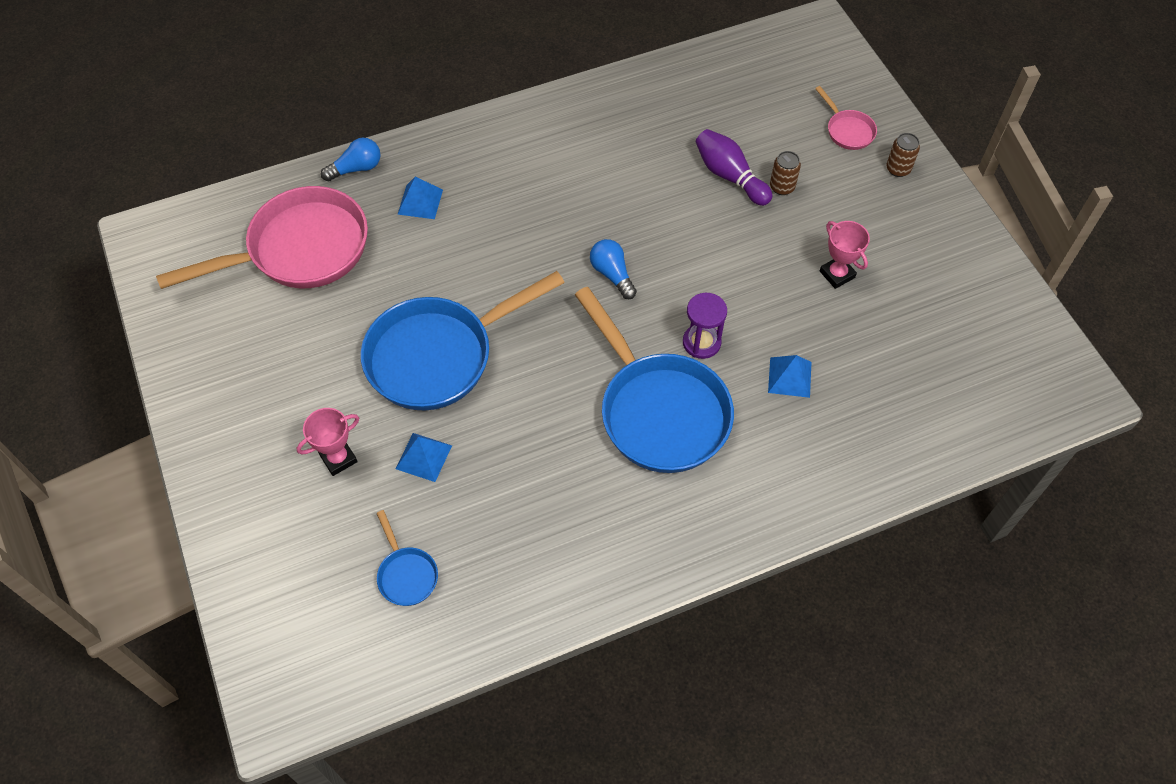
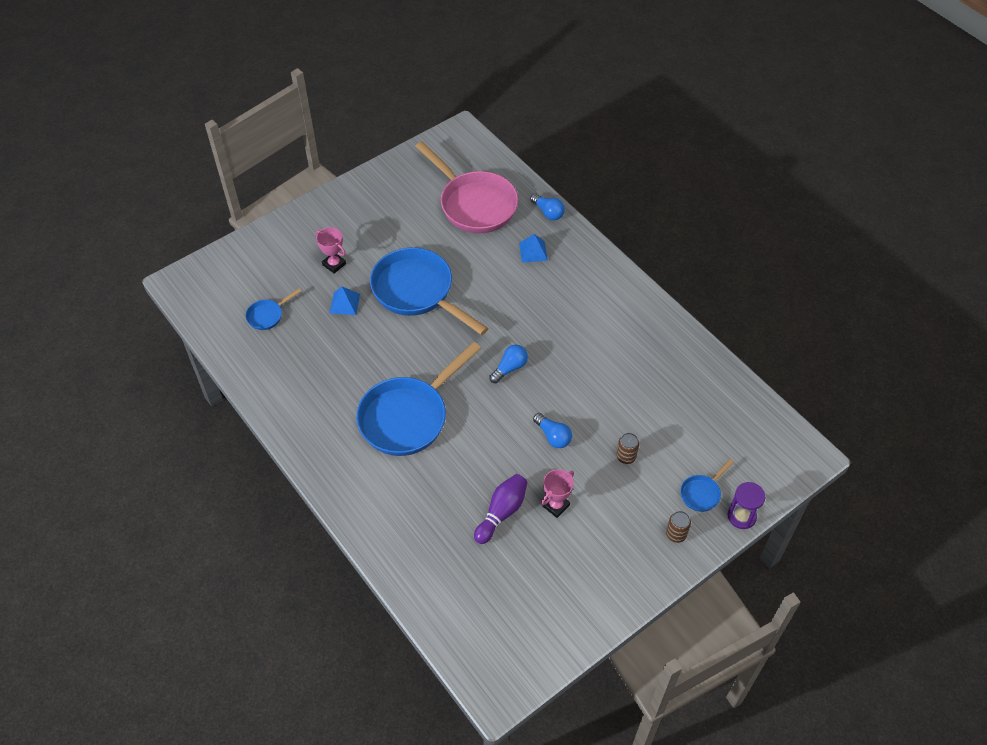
camera: 75 degrees right, 5 degrees down
purple hourglass [683,293,727,359] -> purple hourglass moved to [728,482,765,529]
purple bowling pin [696,129,772,206] -> purple bowling pin moved to [474,474,528,544]
blue pyramid [768,355,812,398] -> none
pink pan [815,86,877,150] -> blue pan [680,459,734,512]
none -> blue light bulb [533,413,572,448]

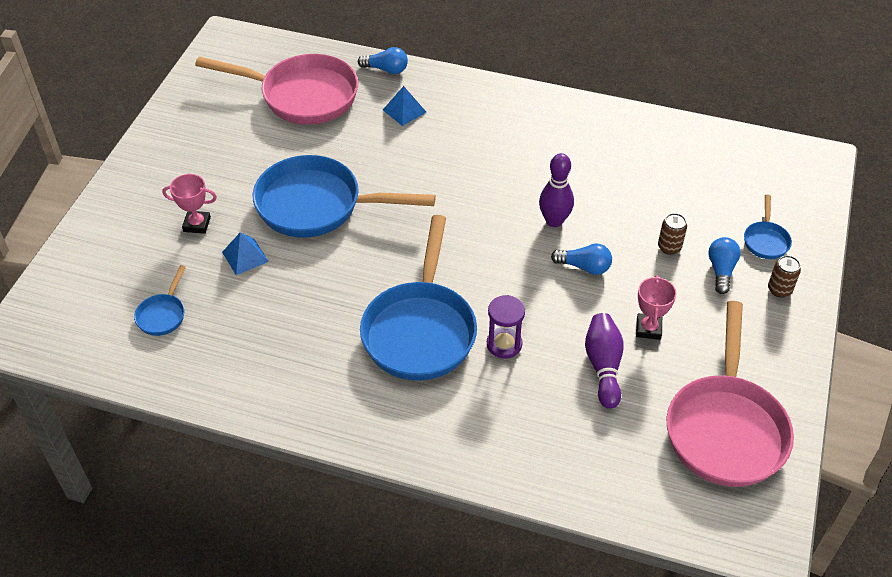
camera: 35 degrees left, 5 degrees down
blue light bulb [489,345,528,383] -> blue light bulb moved to [708,237,741,294]
purple hourglass [728,482,765,529] -> purple hourglass moved to [487,295,525,358]
none -> purple bowling pin [539,153,574,227]
none -> pink pan [667,301,794,487]

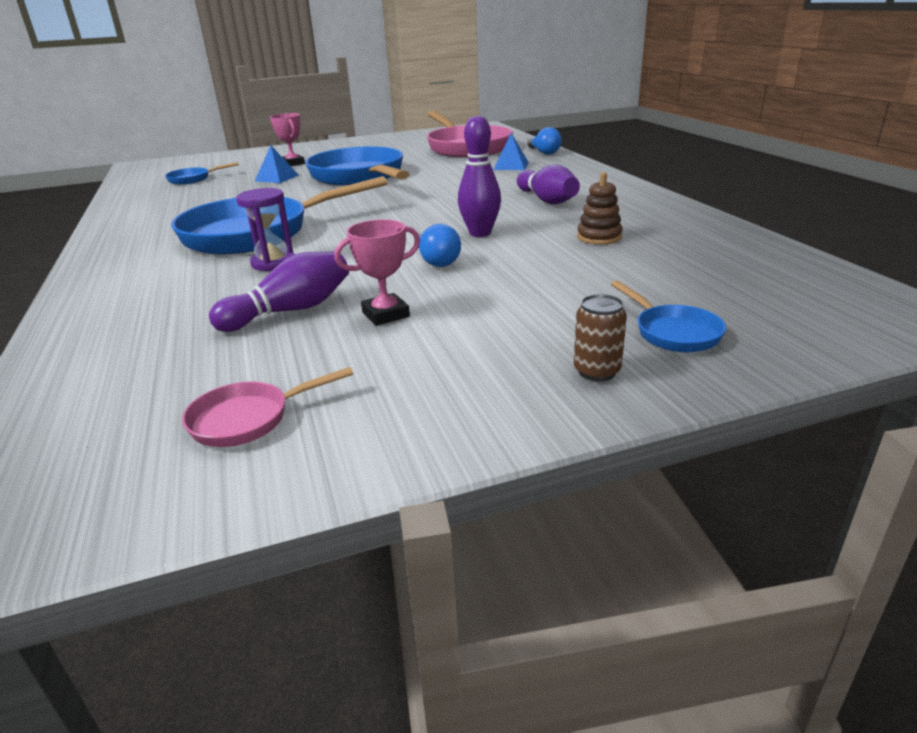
camera: 55 degrees right, 20 degrees down
brown can [658,213,687,255] -> none
pink pan [667,301,794,487] -> pink pan [182,367,353,447], size x0.43
blue light bulb [708,237,741,294] -> none
blue pan [744,195,792,259] -> blue pan turned 90 degrees counterclockwise [611,280,726,352]
none -> purple bowling pin [517,165,580,204]
none -> brown stacking toy [577,172,623,245]

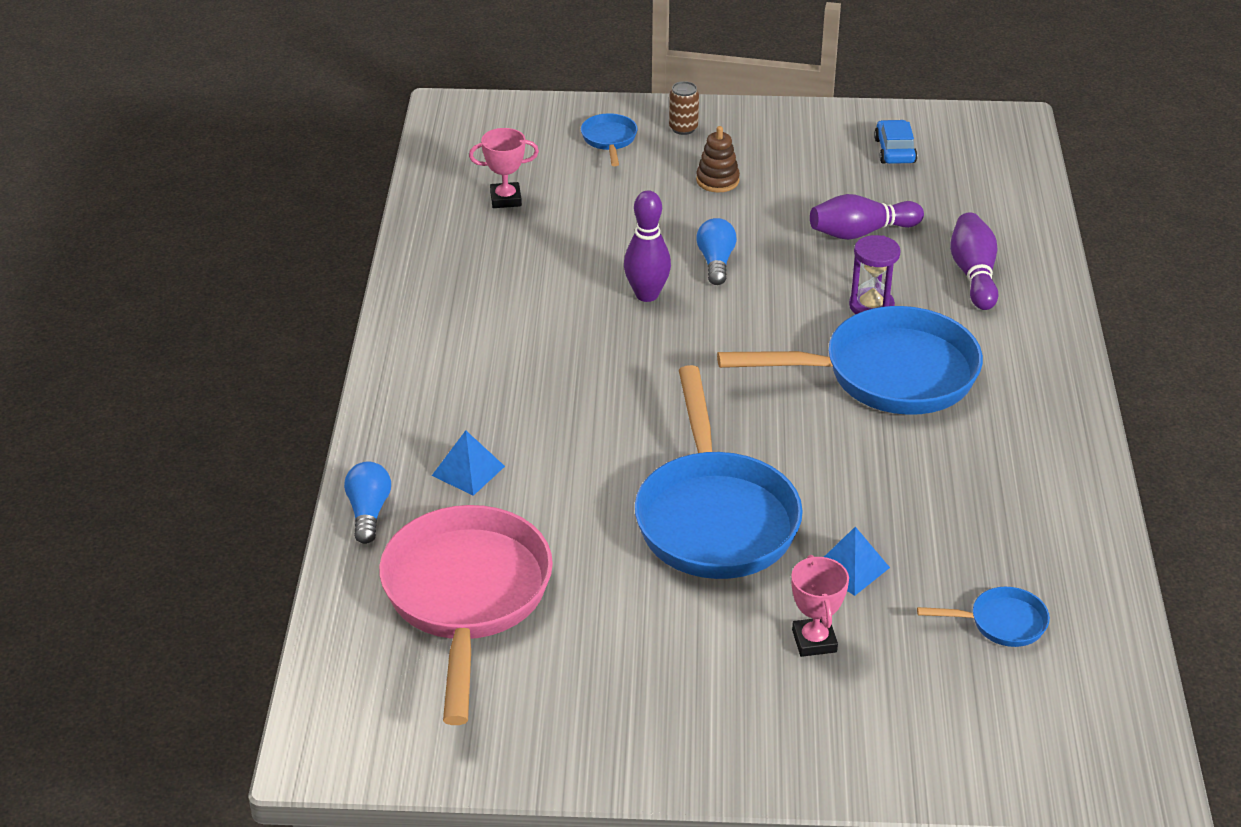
camera: 160 degrees left, 10 degrees up
pink pan [182,367,353,447] -> blue car [874,120,917,164]
pink trophy [334,219,420,326] -> pink trophy moved to [469,128,539,208]
purple bowling pin [517,165,580,204] -> purple bowling pin moved to [950,212,998,310]
brown stacking toy [577,172,623,245] -> brown stacking toy moved to [696,126,740,192]

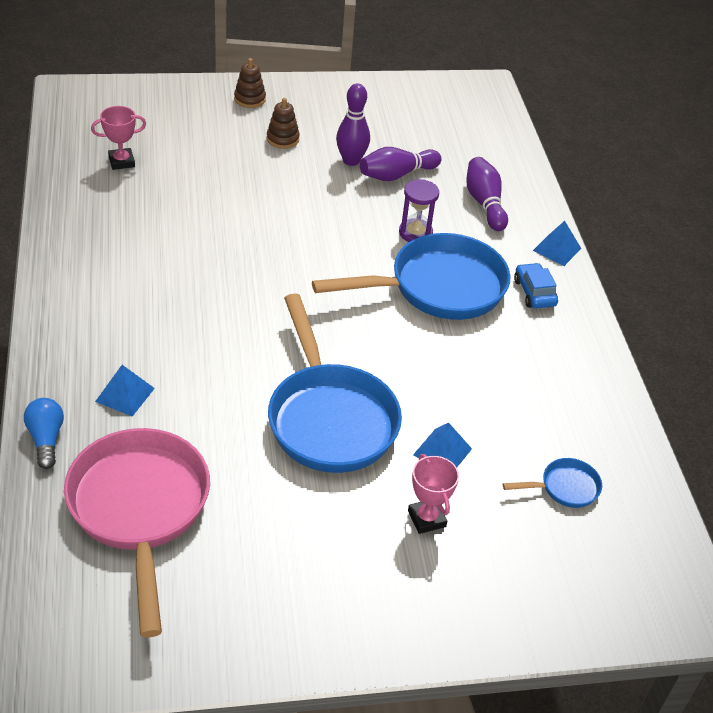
camera: 15 degrees left, 5 degrees up
blue pan [581,113,638,166] -> none
purple bowling pin [624,190,671,302] -> purple bowling pin moved to [336,83,370,166]
brown can [669,81,699,135] -> brown stacking toy [234,58,266,108]
blue light bulb [696,218,737,285] -> none
blue car [874,120,917,164] -> blue car moved to [514,263,558,309]
none -> blue pyramid [533,221,581,266]

